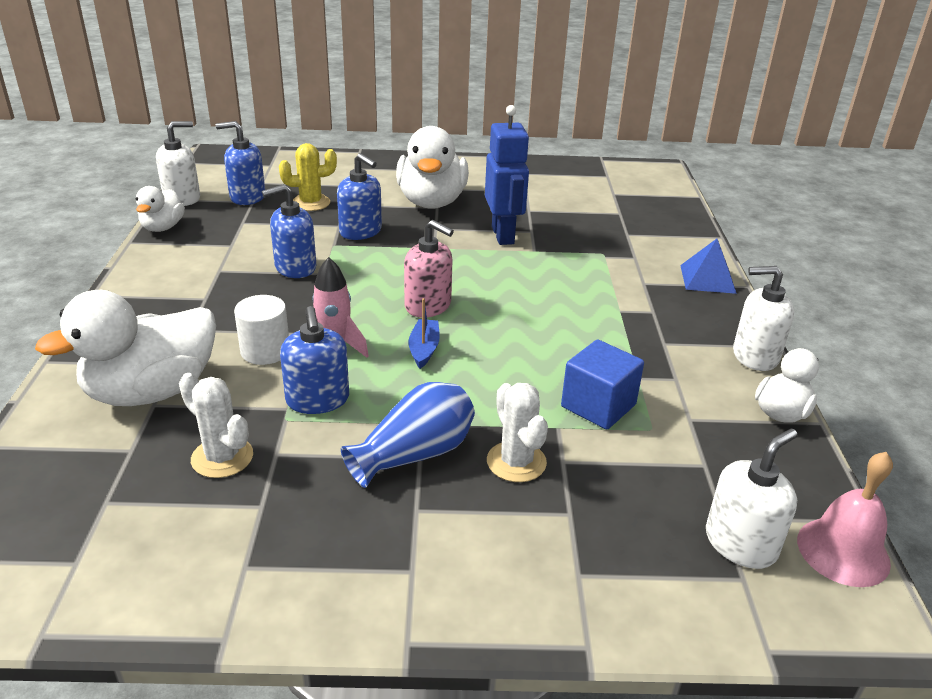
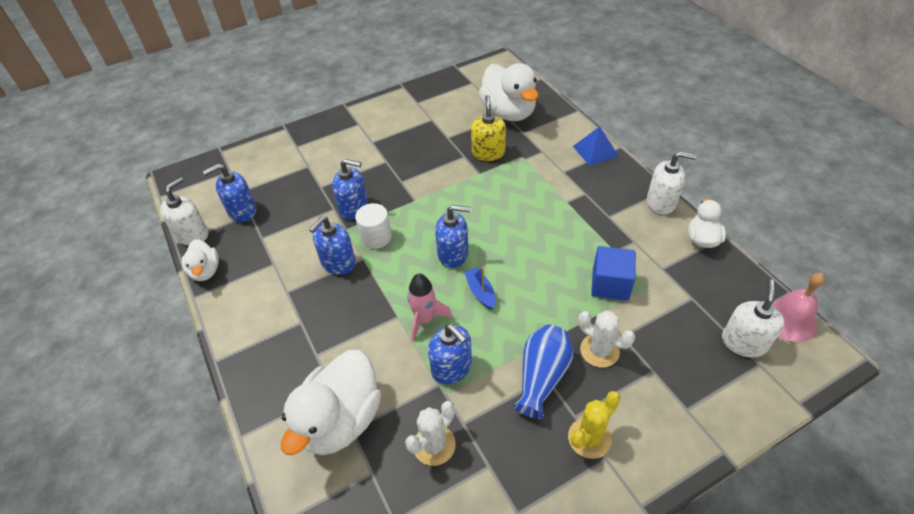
camera: 25 degrees left, 15 degrees up
white cactus [179,373,253,478] -> white cactus turned 60 degrees counterclockwise [405,401,456,466]
white cylinder [234,295,289,365] -> white cylinder moved to [355,203,392,249]
yellow cactus [279,143,337,211] -> yellow cactus moved to [568,391,621,459]
white duck [396,126,469,209] -> white duck moved to [479,63,538,121]
pink soap dispenser [404,220,454,318] -> blue soap dispenser [435,205,471,268]
blue robot [485,105,530,245] -> none
white soap dispenser [733,266,794,371] -> white soap dispenser turned 150 degrees counterclockwise [647,151,696,214]
none -> yellow soap dispenser [471,95,506,161]

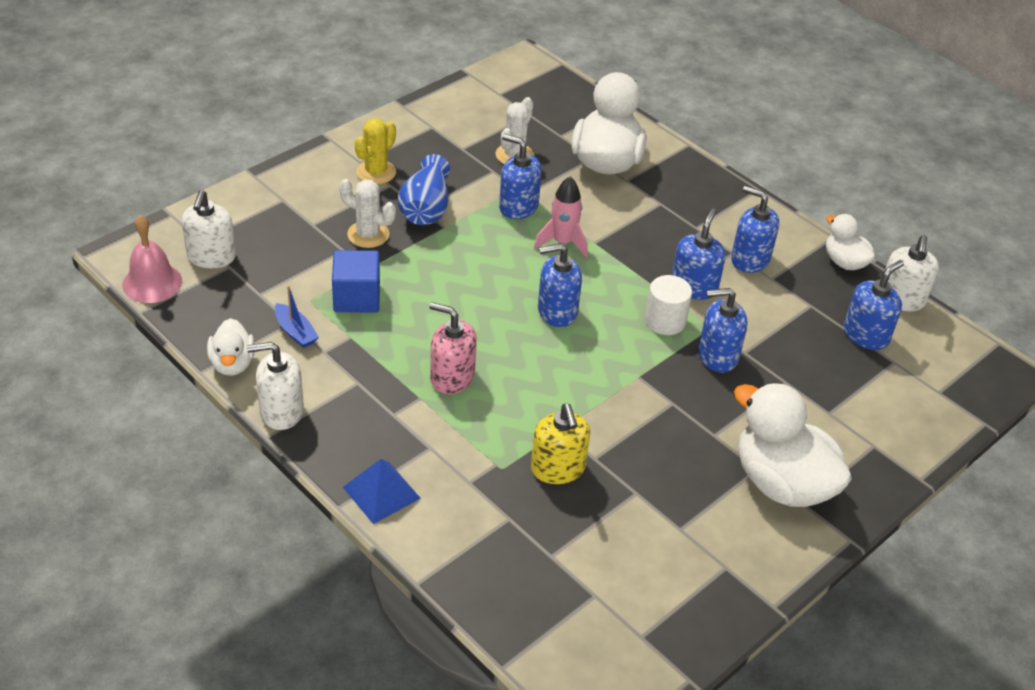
camera: 160 degrees right, 5 degrees down
blue boat [464,267,495,309] -> blue boat moved to [275,285,319,348]
white duck [479,63,538,121] -> white duck moved to [734,383,852,507]
none -> pink soap dispenser [429,302,477,394]
none -> blue soap dispenser [731,186,779,273]

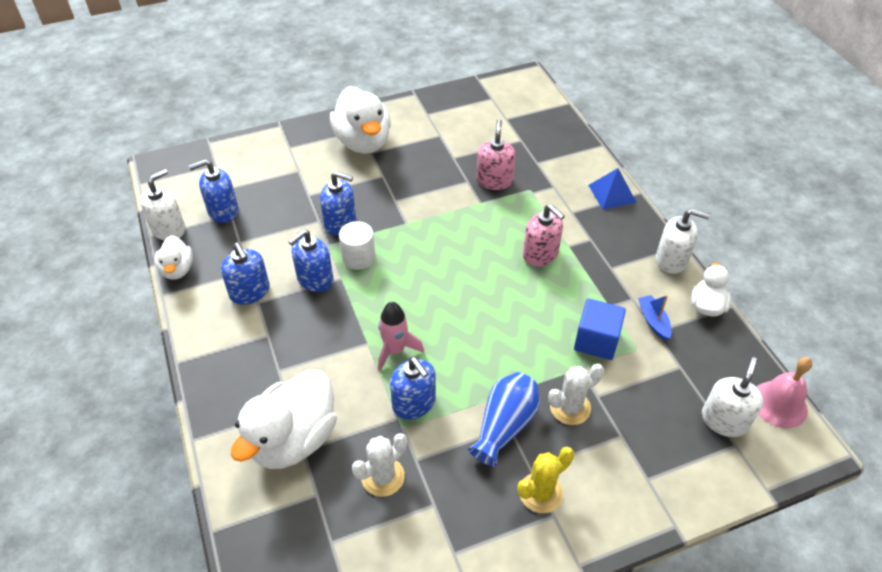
camera: 155 degrees left, 5 degrees up
white cactus [339,179,396,248] -> white cactus turned 75 degrees counterclockwise [548,364,604,425]
yellow soap dispenser [531,404,590,484] -> pink soap dispenser [477,119,516,190]
blue soap dispenser [538,243,582,327] -> none

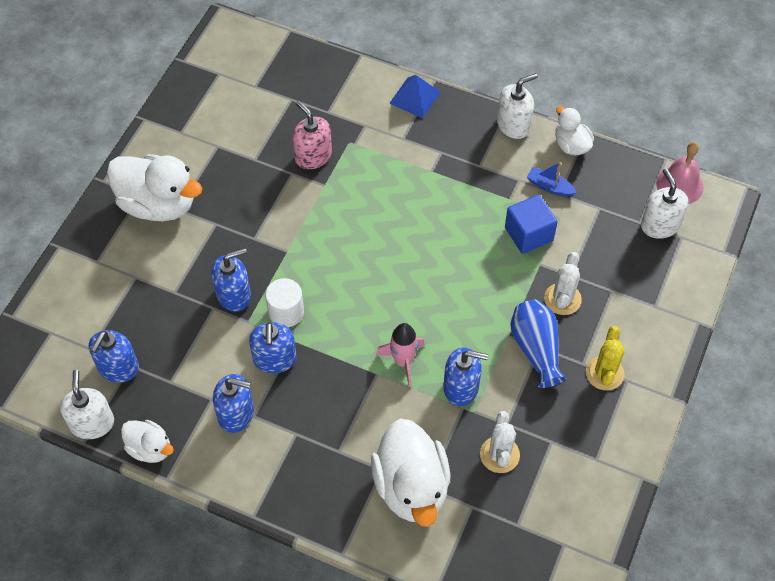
camera: 45 degrees left, 10 degrees up
pink soap dispenser [523,204,565,267] -> none

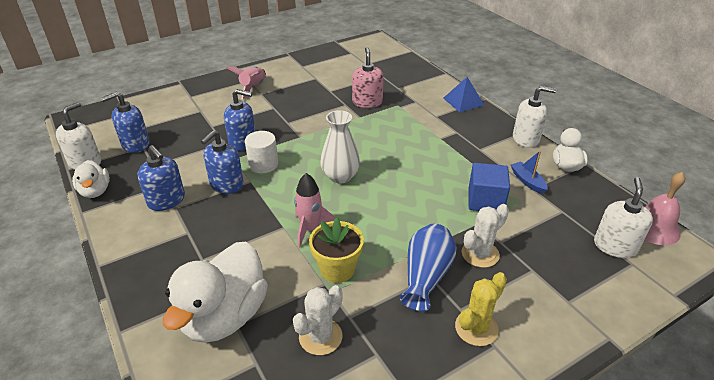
camera: 35 degrees right, 20 degrees down
white duck [107,154,202,221] -> pink rocket [226,66,266,99]
blue soap dispenser [443,348,488,406] -> yellow flower pot [309,218,364,283]
none -> white vase [320,110,360,184]

